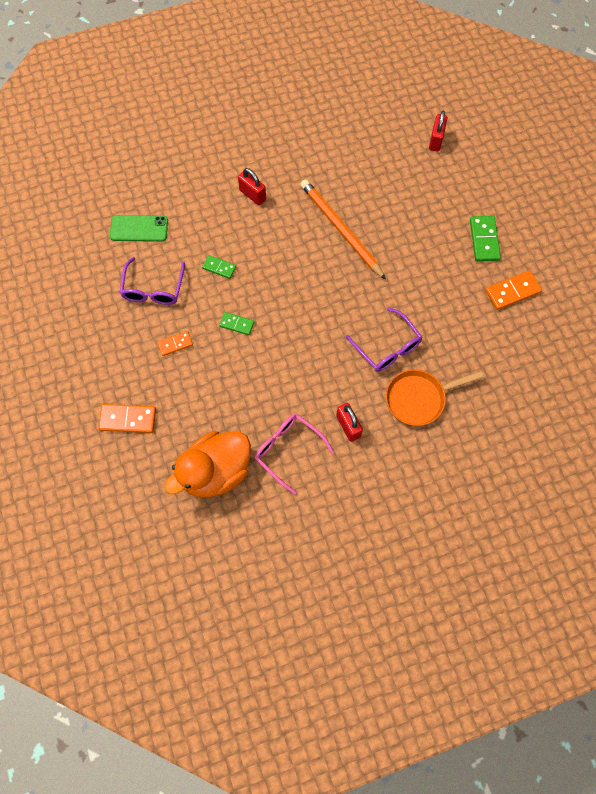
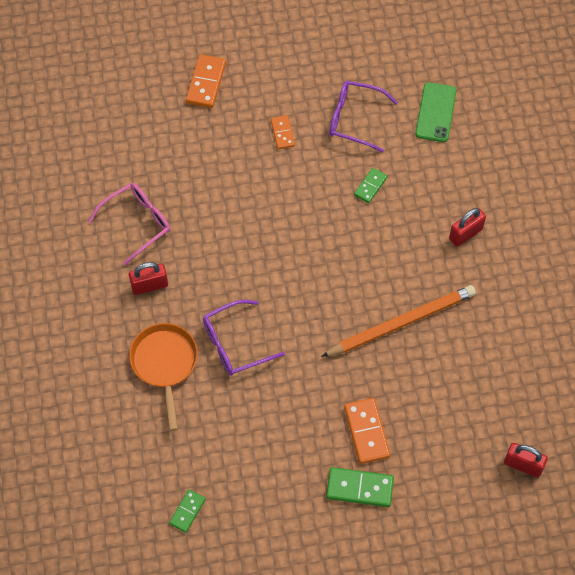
camera: 100 degrees right, 5 degrees down
orange duck [164,431,251,497] -> none
green domino [219,312,254,335] -> green domino moved to [169,489,206,533]
orange domino [485,271,542,310] -> orange domino moved to [344,398,390,464]

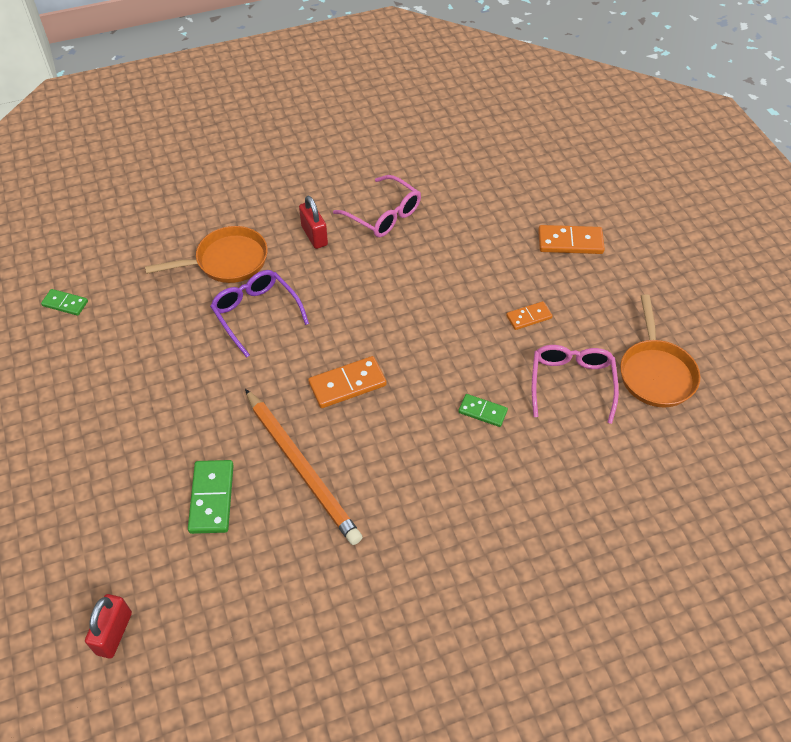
camera: 80 degrees right, 10 degrees down
green domino [326,467,394,507] -> green domino moved to [188,460,234,534]
purple glasses [329,81,398,153] -> pink glasses [532,345,619,424]
orange domino [344,398,390,464] -> orange domino moved to [308,356,387,408]
green phone [415,82,456,142] -> none
red padlock [449,208,486,247] -> none
none -> orange pan [620,294,701,407]

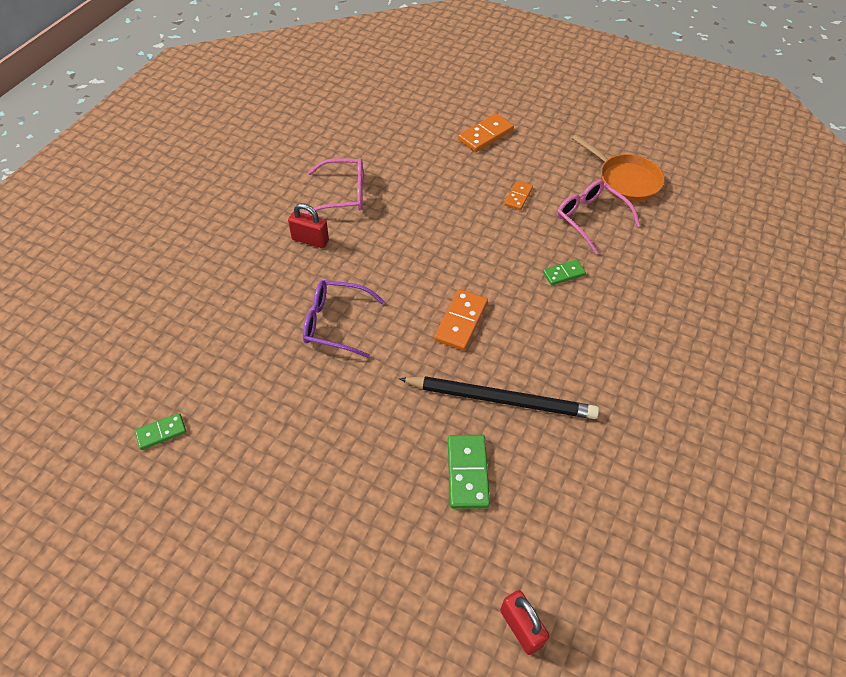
camera: 45 degrees left, 0 degrees up
orange pan [145,226,268,283] -> none
green domino [188,460,234,534] -> green domino turned 45 degrees clockwise [448,435,490,509]
orange pencil [245,389,363,545] -> black pencil [399,376,599,419]

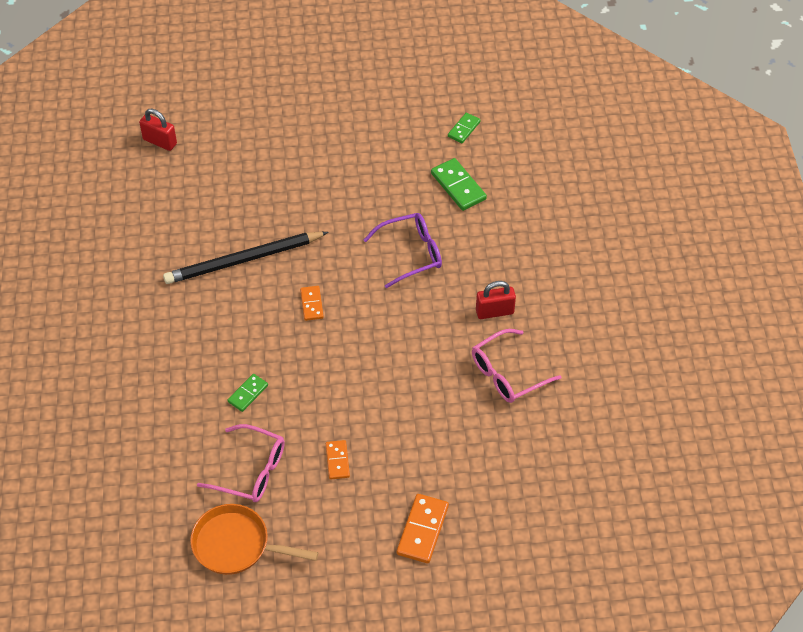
camera: 150 degrees right, 0 degrees up
orange domino [434,289,488,351] -> orange domino [300,286,324,321], size x0.62
green domino [448,435,490,509] -> green domino moved to [431,158,487,211]

